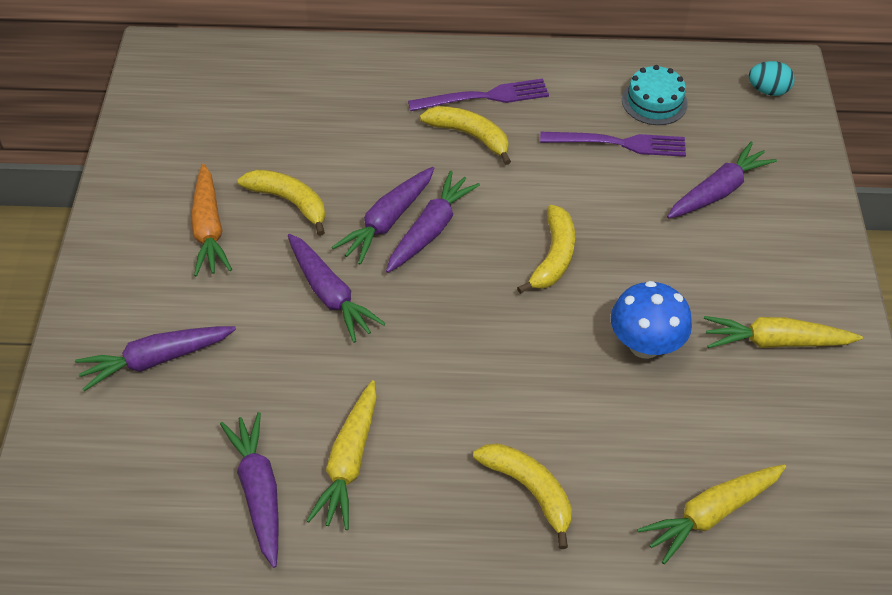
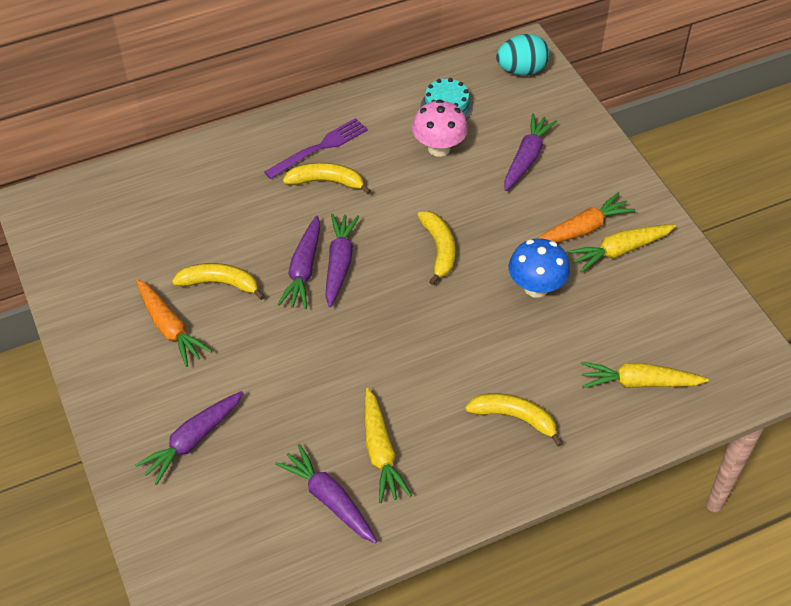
camera: 25 degrees left, 0 degrees up
purple carrot [288,234,386,343] -> none
purple fork [540,132,686,157] -> pink mushroom [412,100,468,157]
yellow carrot [637,464,786,564] -> yellow carrot turned 60 degrees clockwise [581,362,709,388]
turquoise egg [749,61,795,96] -> turquoise egg [496,34,550,75], size x1.52
none -> orange carrot [538,192,635,243]

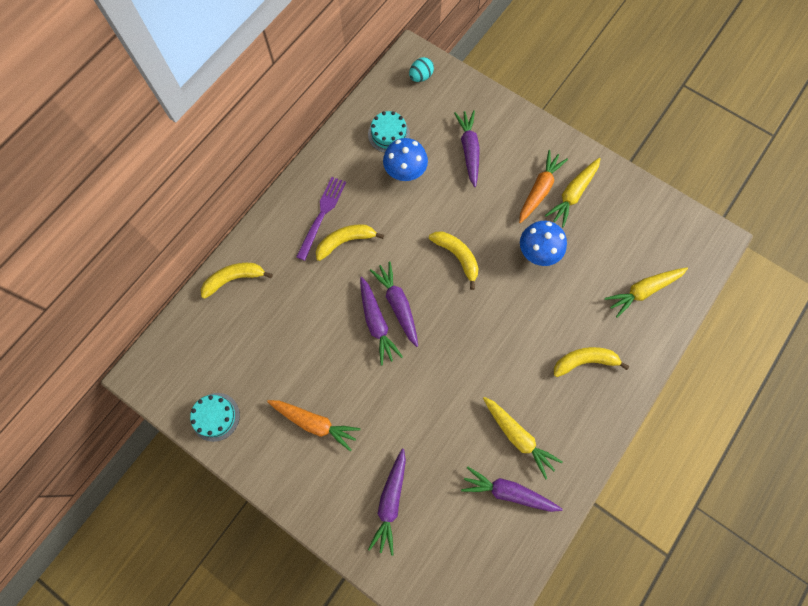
camera: 30 degrees left, 20 degrees up
yellow banana [172,263,265,300] -> yellow banana moved to [201,263,273,299]
pink mushroom [412,100,468,157] -> blue mushroom [383,138,428,181]
turquoise egg [496,34,550,75] -> turquoise egg [409,57,434,82], size x0.66
none -> turquoise cake [190,393,240,442]

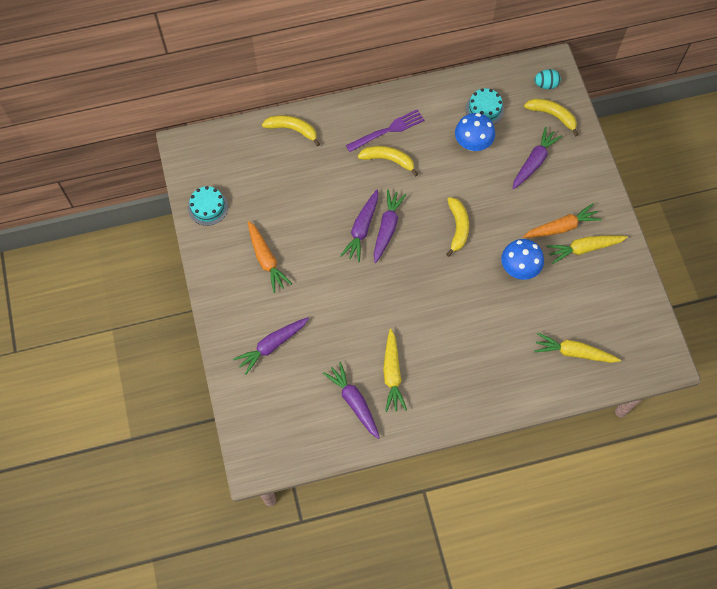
camera: 40 degrees right, 5 degrees down
yellow banana [554,347,629,377] -> yellow banana moved to [524,98,579,137]

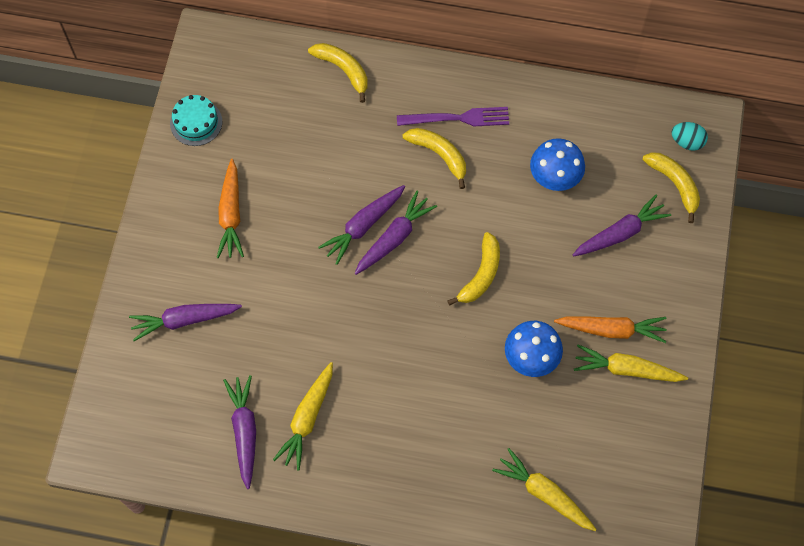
camera: 25 degrees right, 0 degrees up
turquoise cake [465,88,504,125] -> none

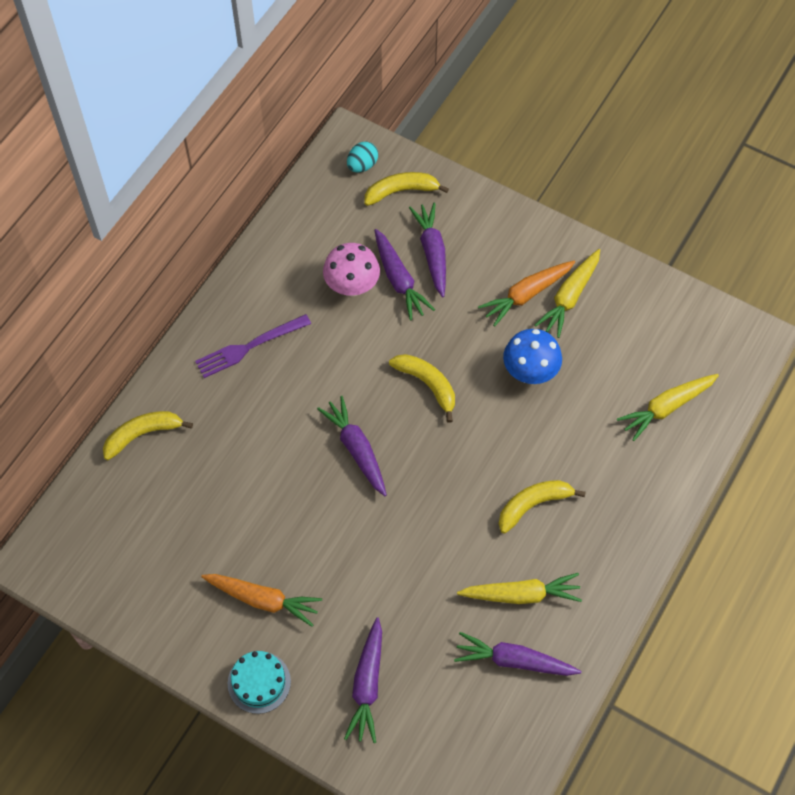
camera: 70 degrees left, 5 degrees down
turquoise cake [170,95,222,146] -> turquoise cake moved to [228,651,291,714]
yellow carrot [273,362,333,470] -> yellow carrot turned 45 degrees counterclockwise [457,573,582,604]
purple carrot [318,185,405,265] -> purple carrot moved to [374,229,435,321]
purple fork [397,107,509,126] -> purple fork turned 135 degrees counterclockwise [195,314,311,378]
yellow banana [403,128,466,189] -> yellow banana moved to [499,480,586,534]
blue mushroom [530,138,585,191] -> pink mushroom [323,243,380,296]
orange carrot [554,316,667,343] -> orange carrot turned 150 degrees counterclockwise [478,261,575,327]

